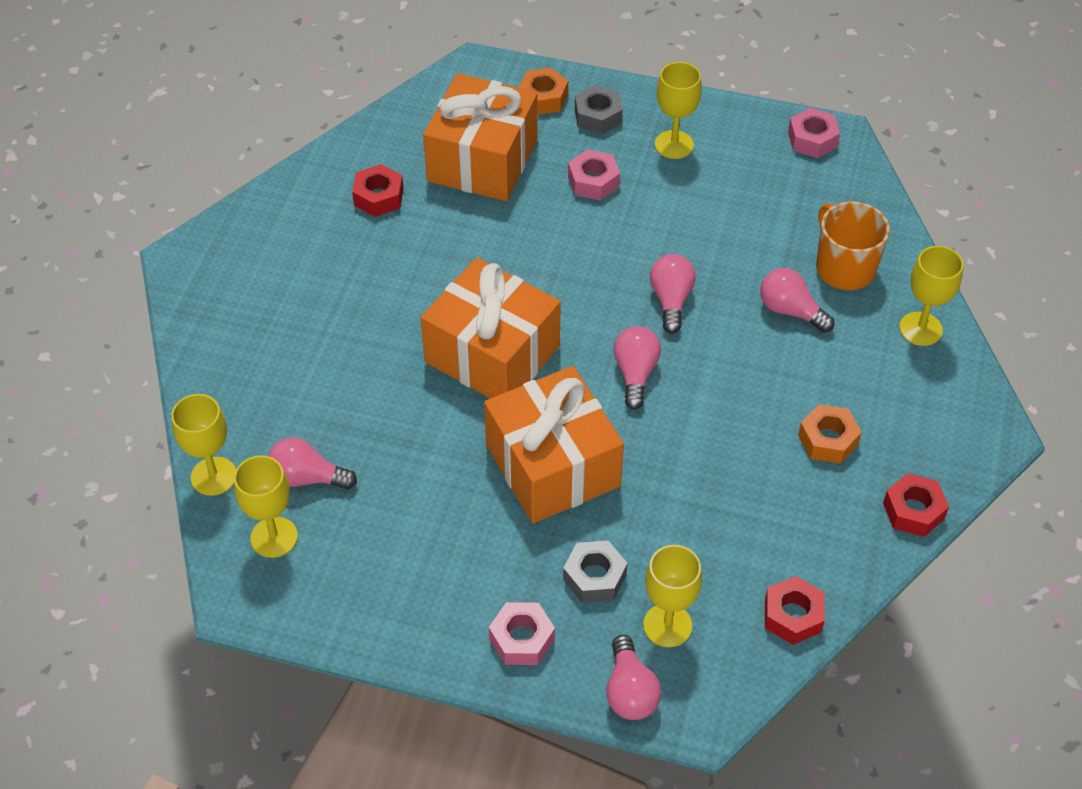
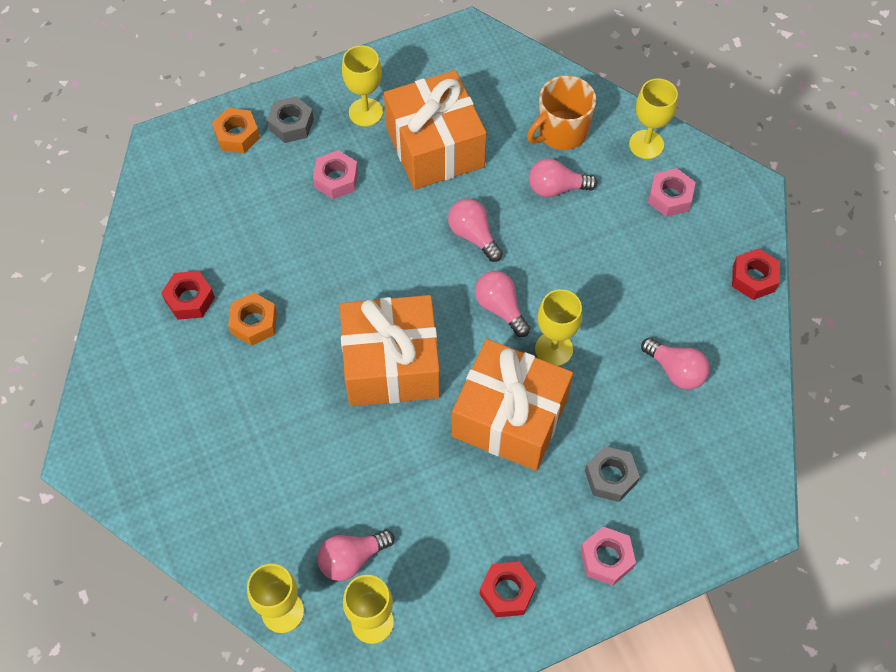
camera: 40 degrees left, 10 degrees up
orange gift [423,73,538,201] -> orange gift moved to [384,70,487,190]
pink light bulb [606,635,661,720] -> pink light bulb moved to [641,338,710,390]
yellow goblet [643,545,702,647] -> yellow goblet moved to [535,289,582,366]
red nut [765,576,825,645] -> red nut moved to [479,562,536,617]
pink nut [788,108,840,158] -> pink nut moved to [648,168,696,217]
orange nut [798,404,862,464] -> orange nut moved to [228,293,277,346]
orange mug [816,201,890,290] -> orange mug turned 60 degrees counterclockwise [527,76,596,150]

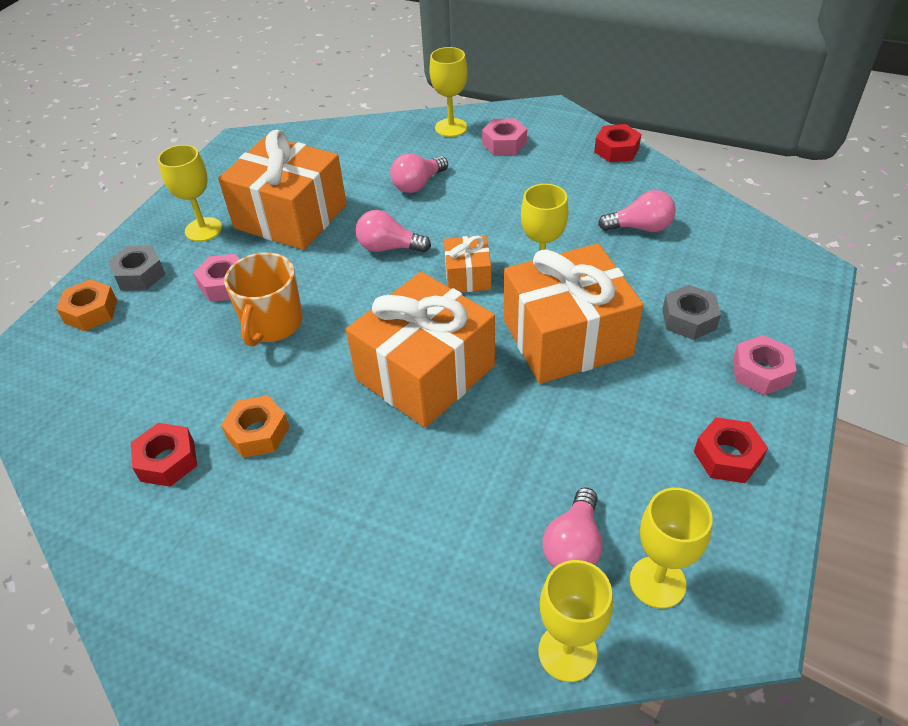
camera: 40 degrees left, 15 degrees down
pink light bulb [475,271,530,337] -> orange gift [444,235,491,292]
orange mug [527,76,596,150] -> orange mug moved to [224,252,303,347]

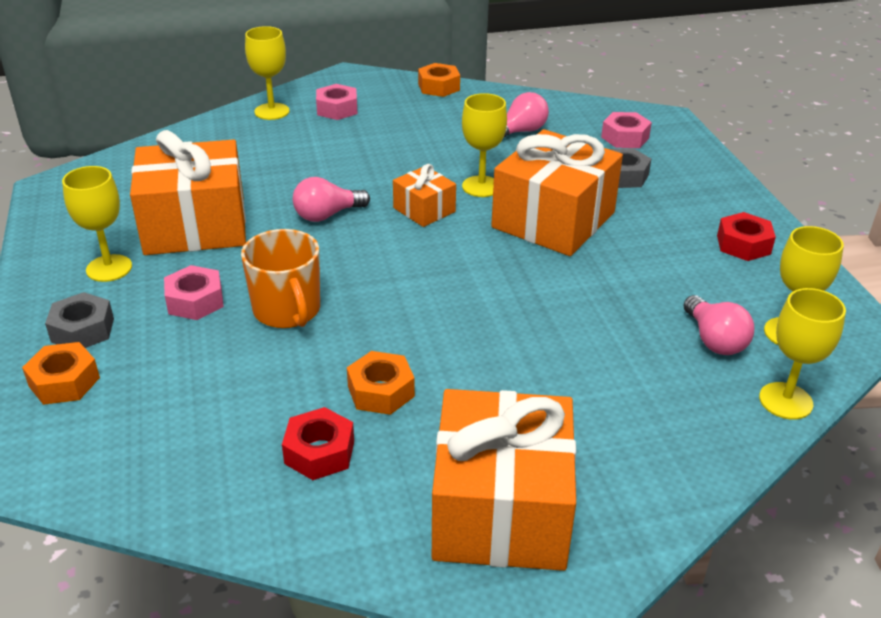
camera: 40 degrees left, 10 degrees down
orange gift [346,272,495,428] -> orange gift moved to [432,389,576,571]
pink light bulb [390,153,448,193] -> none
red nut [594,124,641,162] -> orange nut [418,63,460,97]
pink nut [733,335,797,395] -> pink nut moved to [601,112,652,148]

